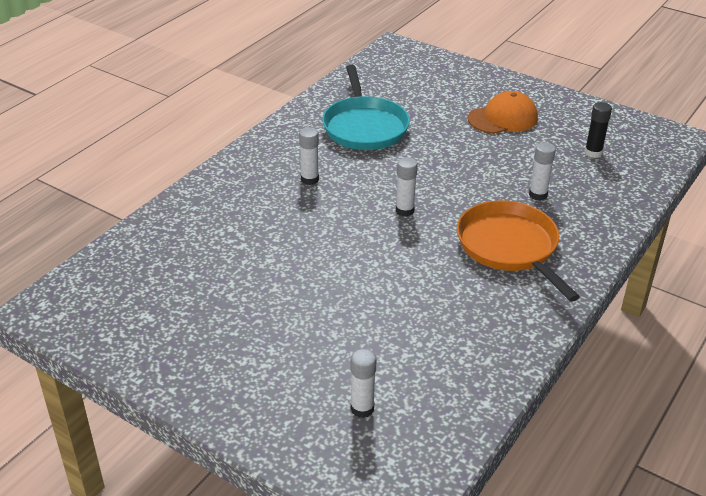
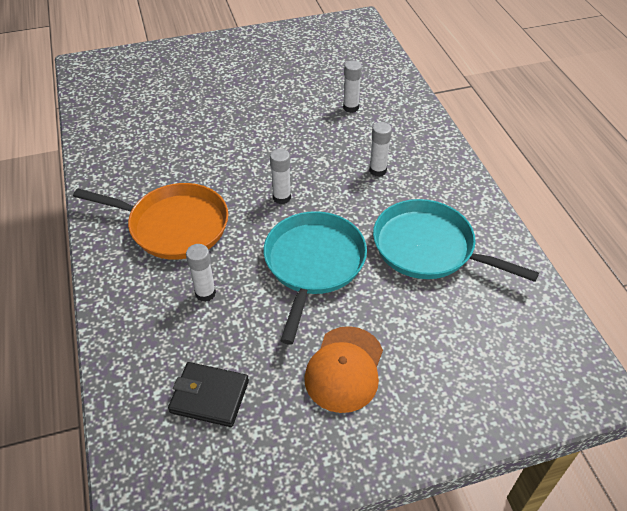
camera: 130 degrees right, 10 degrees up
white glue stick [350,349,377,418] -> white glue stick moved to [343,60,362,113]
black glue stick [585,102,612,158] -> black wallet [168,362,249,427]
none -> turquoise pan [264,211,367,345]

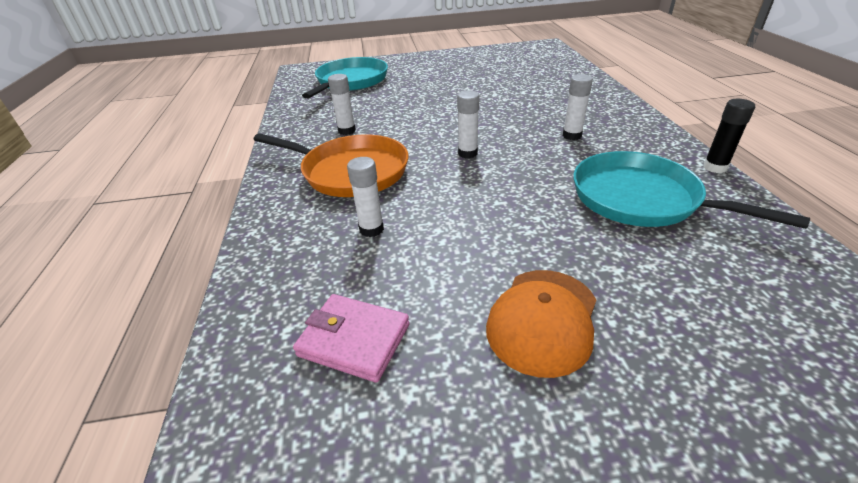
camera: 10 degrees right, 10 degrees down
black wallet [168,362,249,427] -> pink wallet [293,294,410,383]
turquoise pan [264,211,367,345] -> turquoise pan moved to [302,57,388,99]
white glue stick [343,60,362,113] -> white glue stick moved to [328,74,356,135]
none -> black glue stick [703,99,755,173]

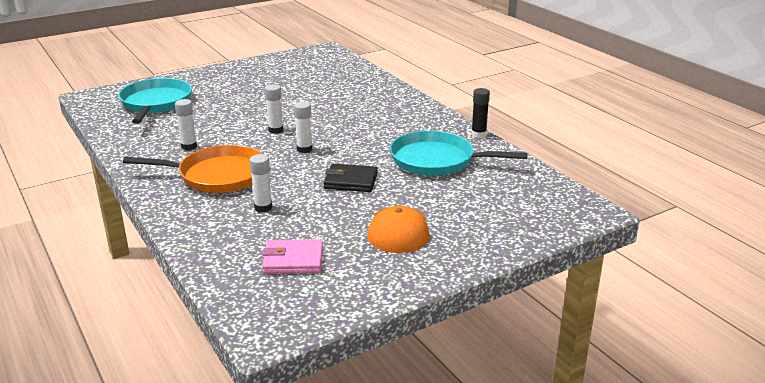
camera: 25 degrees left, 10 degrees down
white glue stick [563,74,593,140] -> white glue stick moved to [265,84,283,134]
none -> black wallet [324,164,378,192]

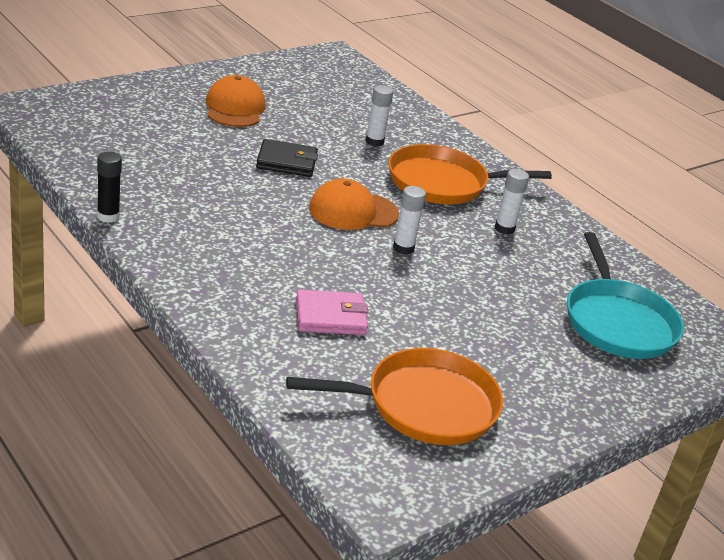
camera: 170 degrees right, 5 degrees up
pink wallet [262,239,323,274] -> pink wallet moved to [296,290,369,335]
white glue stick [294,102,313,153] -> orange cap [309,179,399,230]
turquoise pan [390,131,528,176] -> none
none -> orange pan [286,348,503,445]

